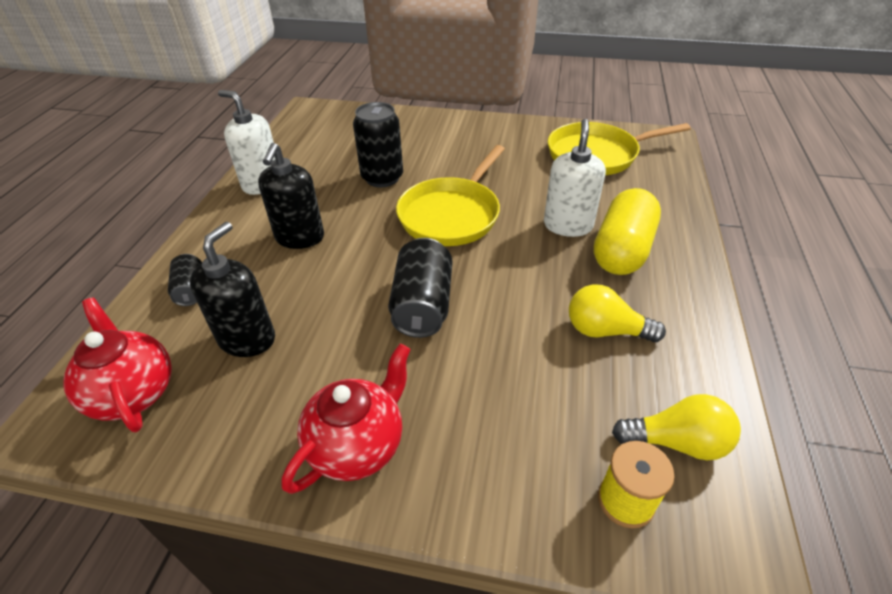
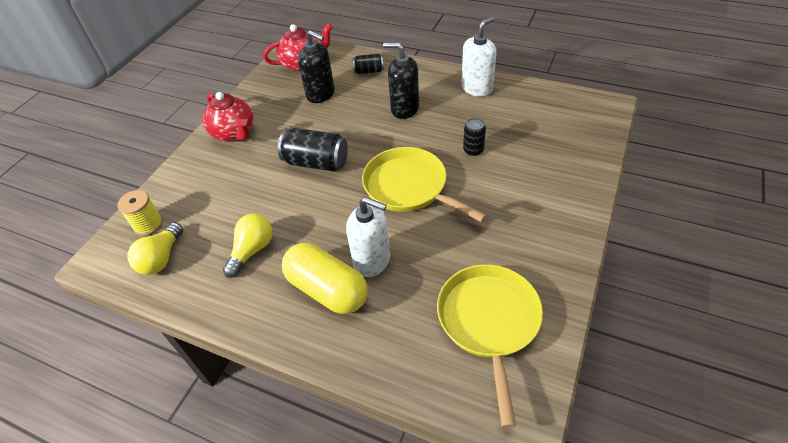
camera: 105 degrees right, 5 degrees up
black can [353,102,403,188] -> black can [463,118,486,156], size x0.57

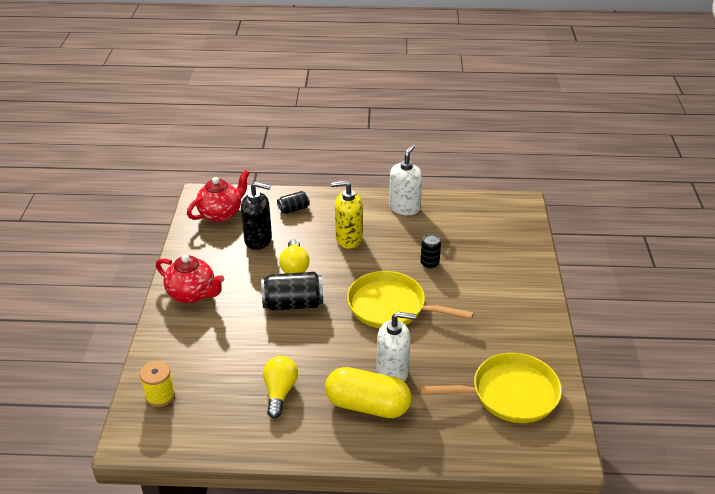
camera: 25 degrees left, 10 degrees down
yellow light bulb [127,222,183,275] -> yellow light bulb moved to [279,239,309,273]
black soap dispenser [383,42,419,119] -> yellow soap dispenser [331,180,363,249]
yellow pan [437,264,543,428] -> yellow pan turned 105 degrees clockwise [420,353,562,423]

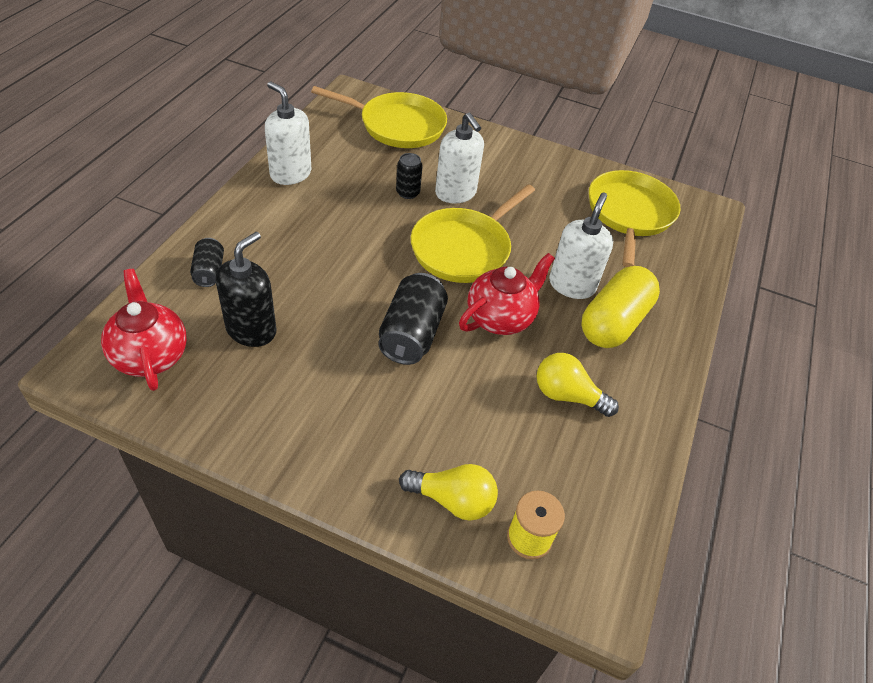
camera: 75 degrees left, 10 degrees up
red teapot [156,255,224,303] -> red teapot moved to [459,253,555,335]
yellow light bulb [279,239,309,273] -> yellow light bulb moved to [399,464,498,520]
yellow soap dispenser [331,180,363,249] -> none
none -> yellow pan [311,86,447,148]
none -> white soap dispenser [435,113,484,204]

